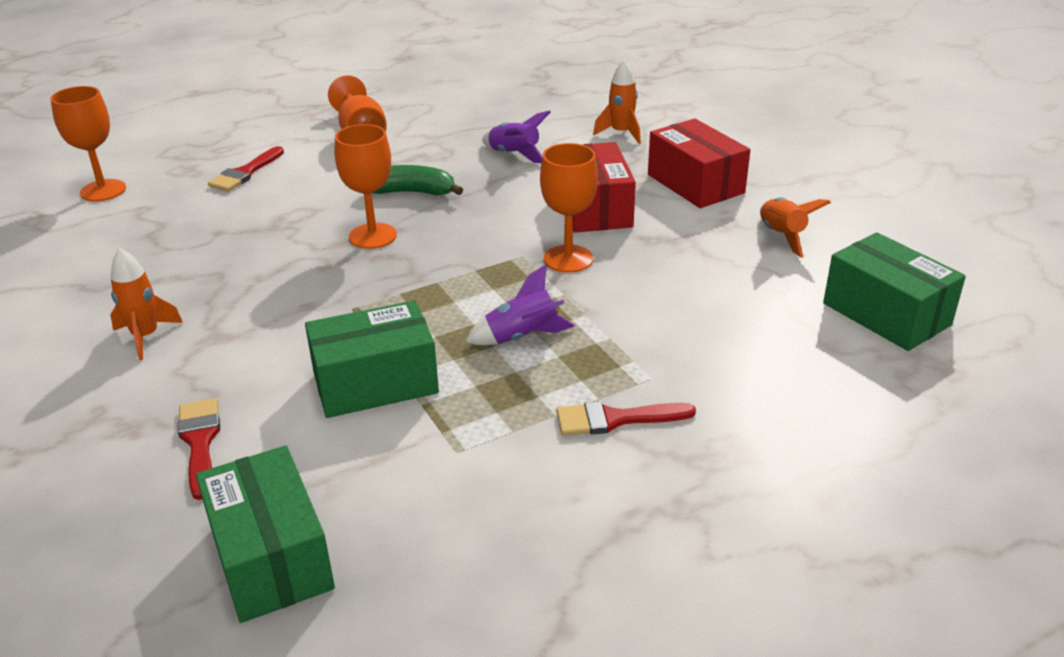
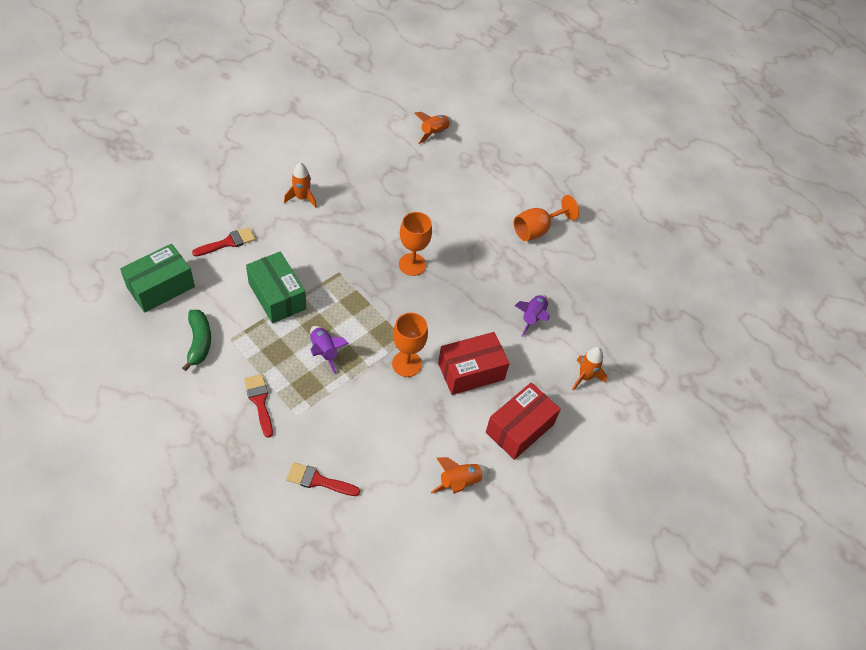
camera: 70 degrees right, 20 degrees up
orange goblet [50,86,126,201] -> orange rocket [415,112,452,144]
red brush [208,146,284,192] -> red brush moved to [286,462,360,496]
green banana [373,165,463,195] -> green banana moved to [182,310,211,371]
green box [823,232,966,351] -> none

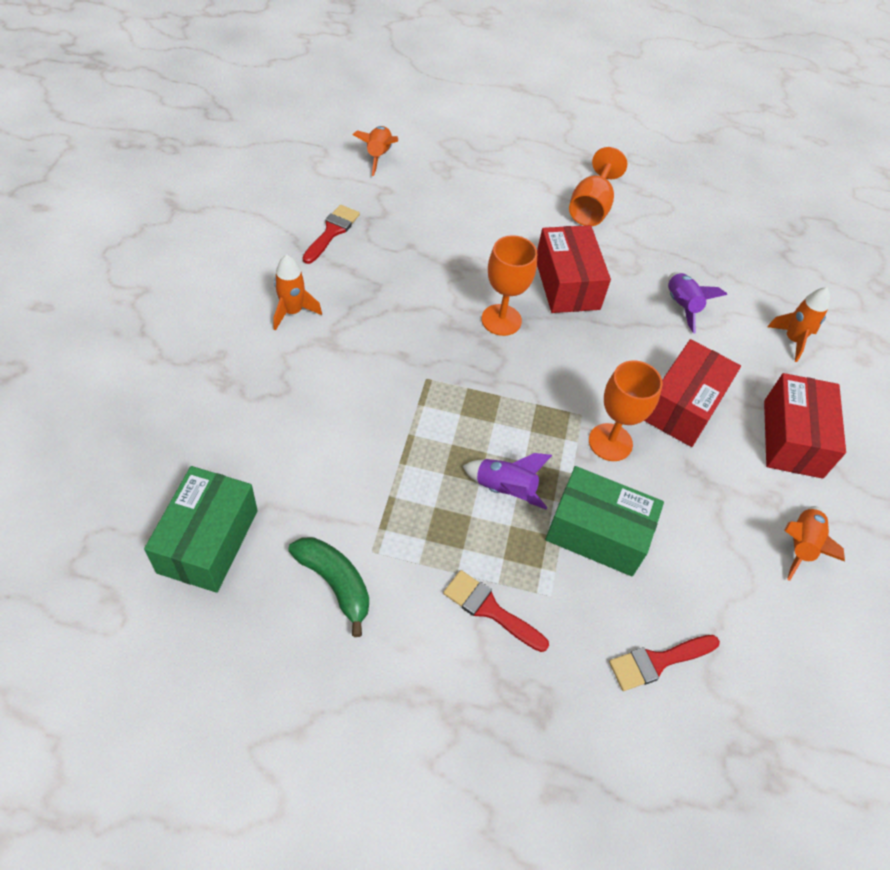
camera: 35 degrees left, 0 degrees up
red brush [192,227,256,257] -> red brush moved to [302,205,360,264]
green box [246,251,306,323] -> green box moved to [545,466,664,577]
none -> red box [537,225,611,313]

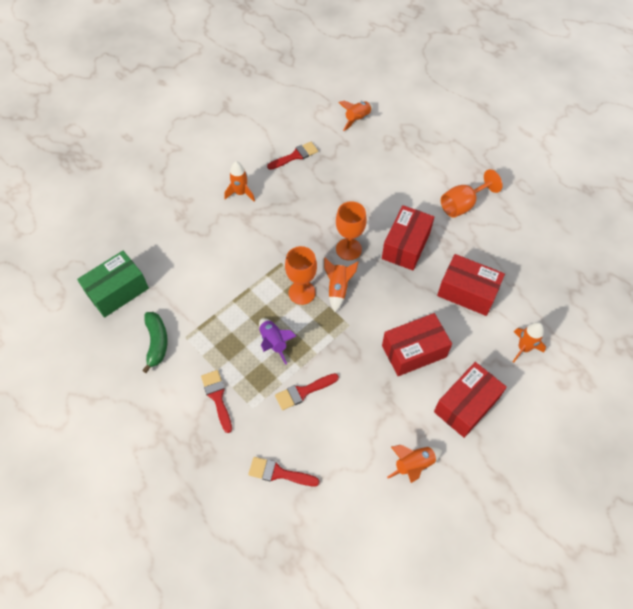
camera: 40 degrees right, 5 degrees up
green box [545,466,664,577] -> red brush [275,373,339,410]
orange goblet [589,360,663,461] -> orange goblet moved to [285,246,317,305]
purple rocket [668,272,727,334] -> red box [437,254,505,316]
none -> orange rocket [324,258,358,312]

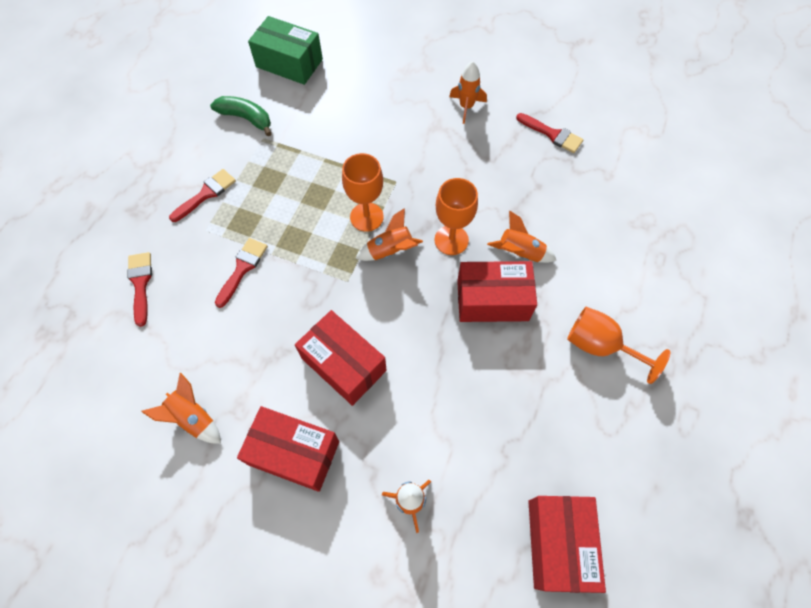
camera: 65 degrees right, 5 degrees up
green banana [142,312,167,373] -> green banana turned 120 degrees counterclockwise [210,96,272,136]
purple rocket [259,318,296,365] -> none
red brush [275,373,339,410] -> red brush turned 75 degrees clockwise [215,238,268,308]
orange rocket [338,101,373,131] -> orange rocket moved to [487,210,556,263]
red box [437,254,505,316] -> red box moved to [528,496,606,593]

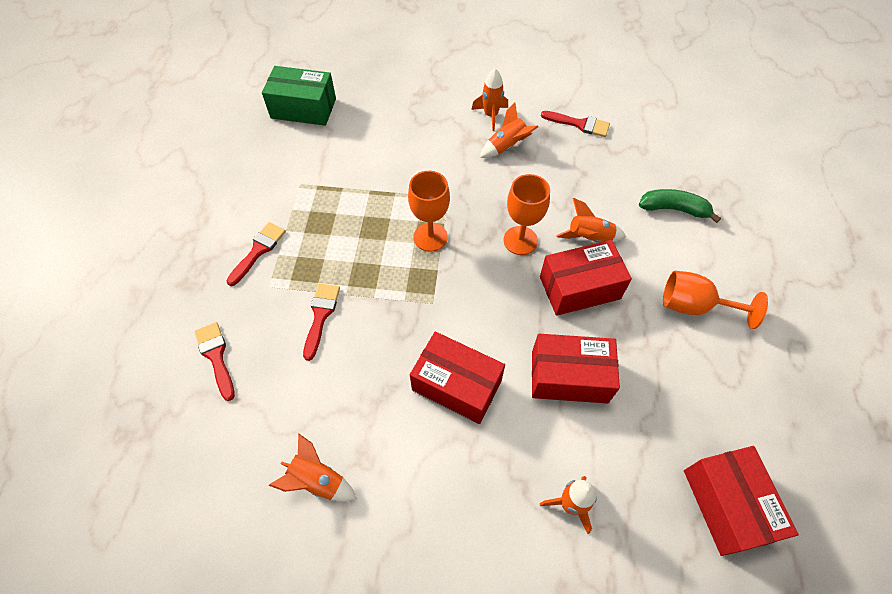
camera: 15 degrees left, 5 degrees down
green banana [210,96,272,136] -> green banana moved to [639,189,721,223]
red box [237,406,339,492] -> red box moved to [532,334,620,404]
orange rocket [355,208,423,261] -> orange rocket moved to [480,103,538,158]

